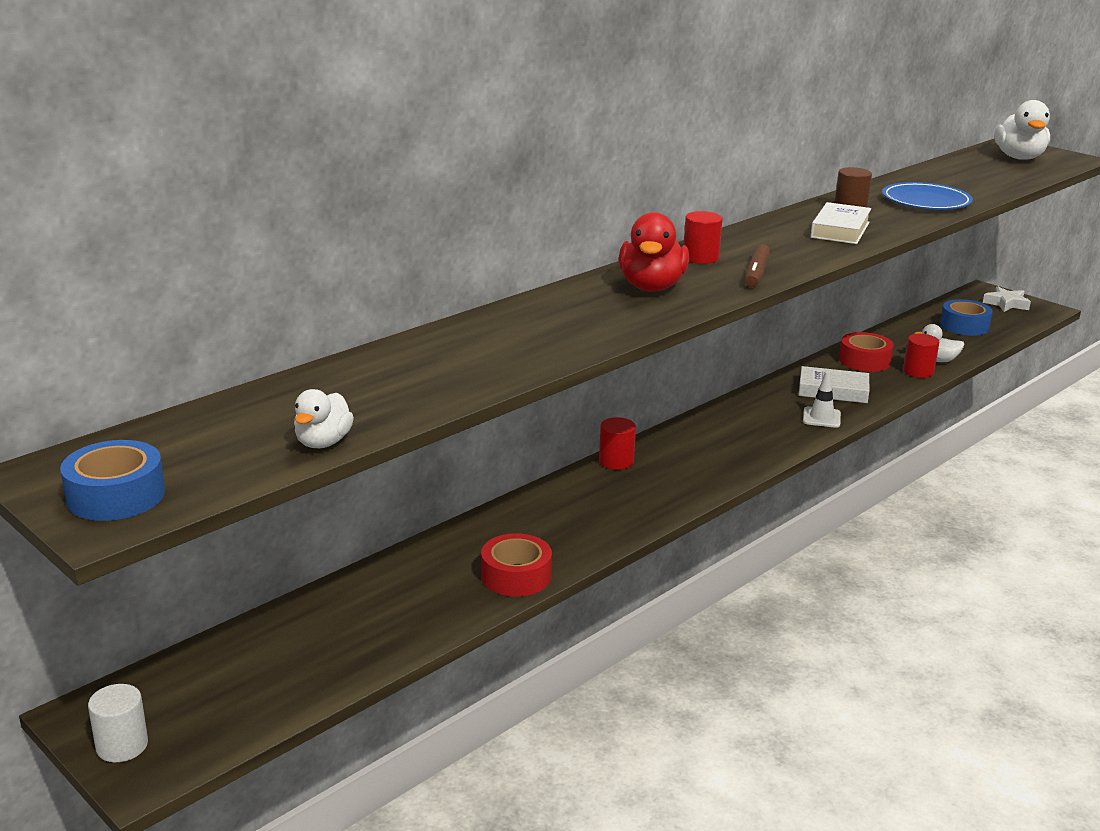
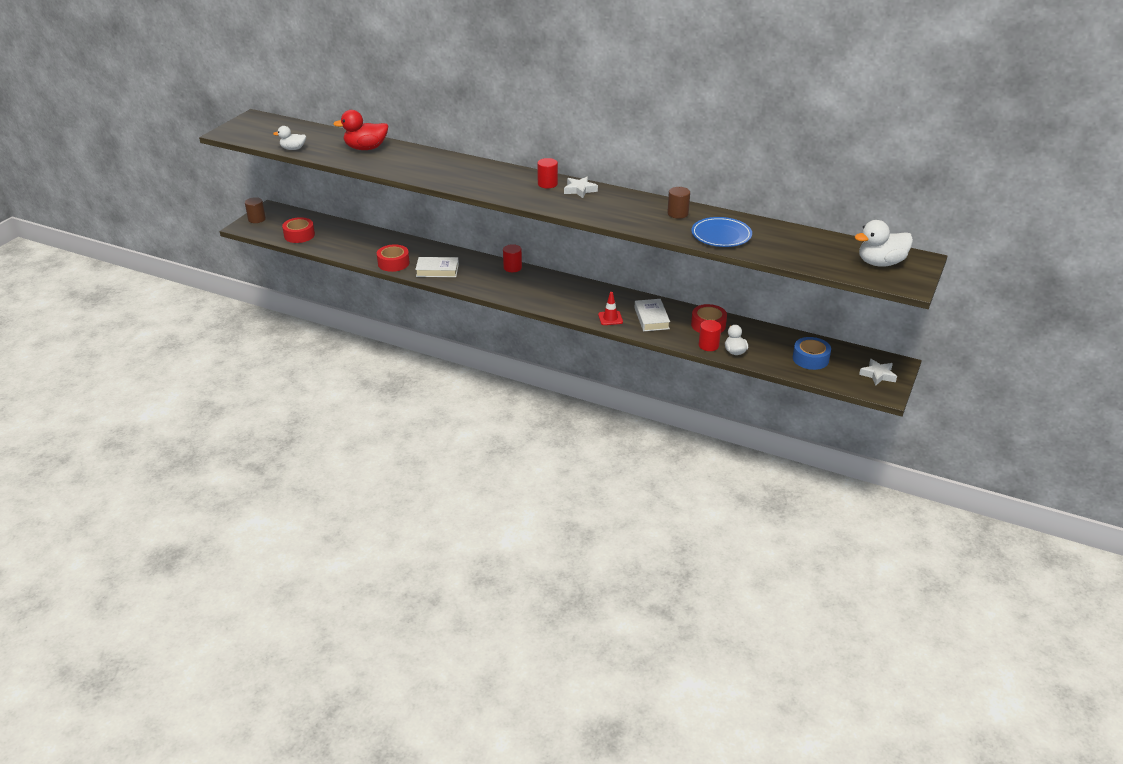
camera: 70 degrees right, 10 degrees up
blue tape [60,440,165,521] -> none
white cylinder [88,684,148,762] -> brown cylinder [245,197,266,223]
red duck [619,212,689,292] -> red duck moved to [333,110,388,150]
brown marker [745,244,770,287] -> none
white traffic cone [803,371,841,428] -> red traffic cone [598,292,623,325]
white book [810,202,871,244] -> white book moved to [415,257,459,277]
none -> red tape [282,217,315,243]
none -> white star [564,177,598,198]

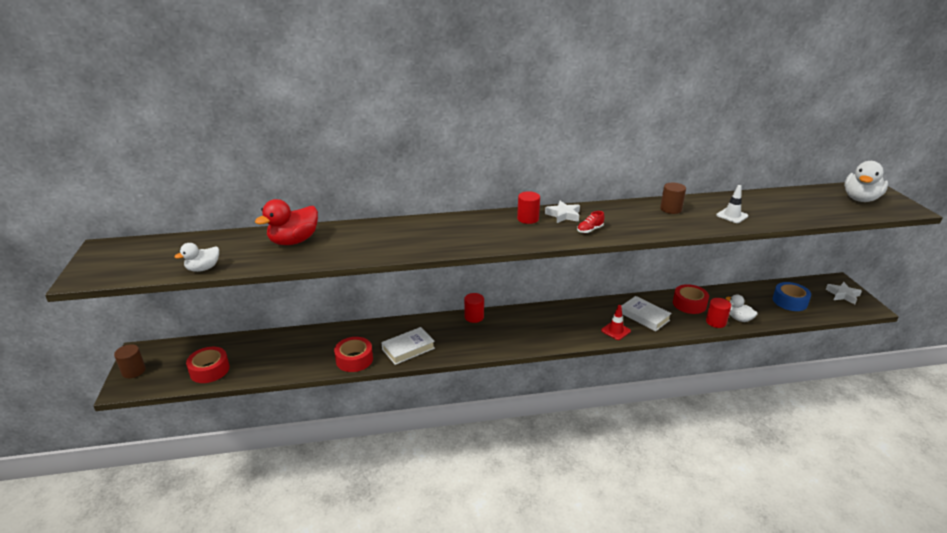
camera: 35 degrees left, 5 degrees down
blue plate [691,217,752,247] -> white traffic cone [716,185,748,223]
none -> red shoe [577,211,604,233]

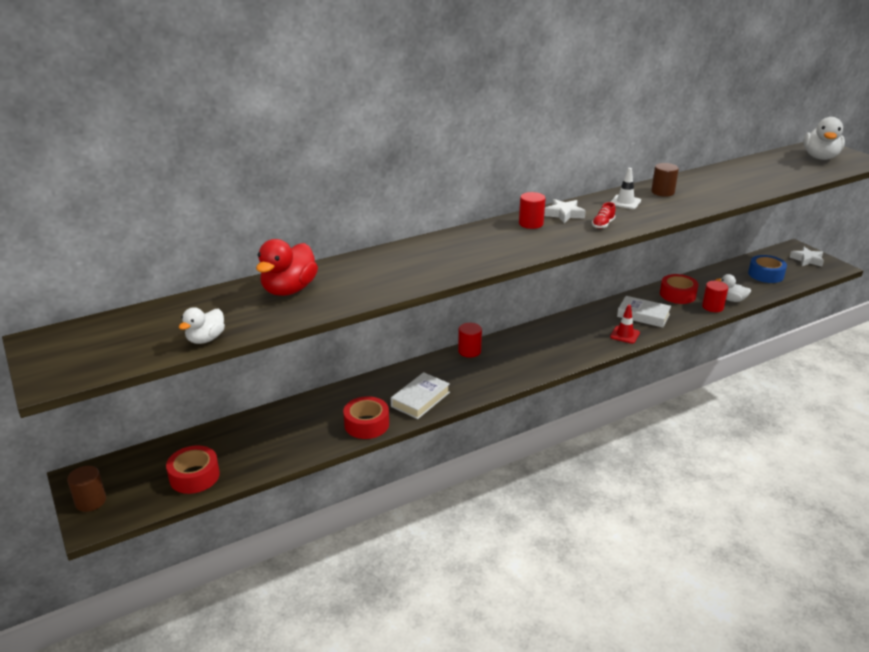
camera: 20 degrees left, 0 degrees up
white traffic cone [716,185,748,223] -> white traffic cone moved to [611,168,641,209]

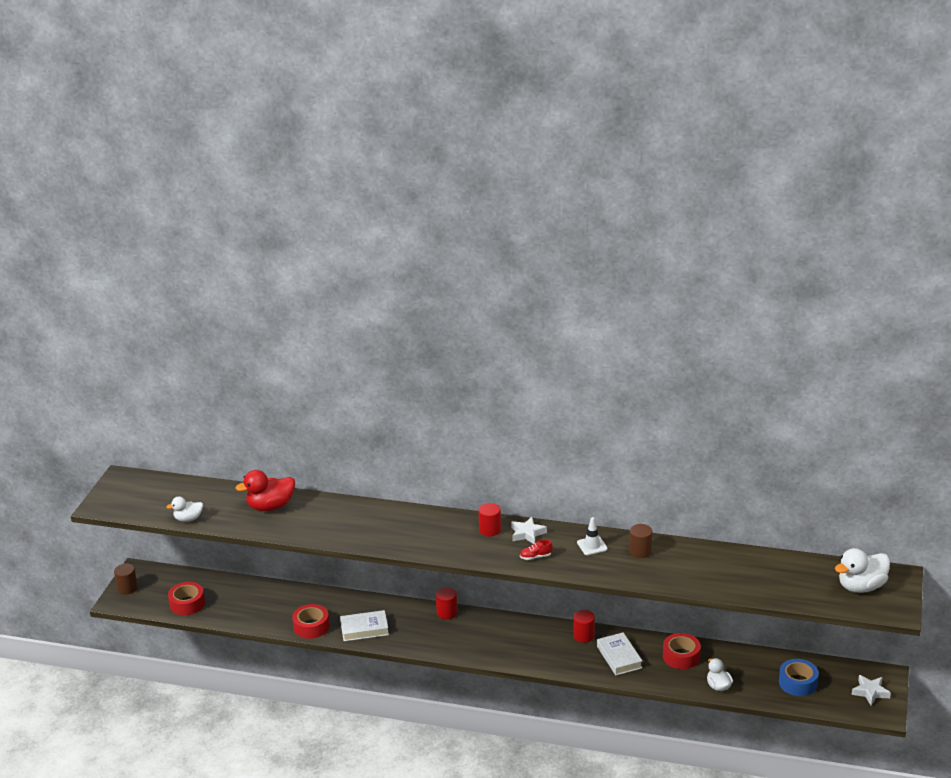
camera: 45 degrees right, 0 degrees up
red traffic cone [610,305,640,344] -> none
red cylinder [702,281,728,312] -> red cylinder moved to [573,610,595,643]

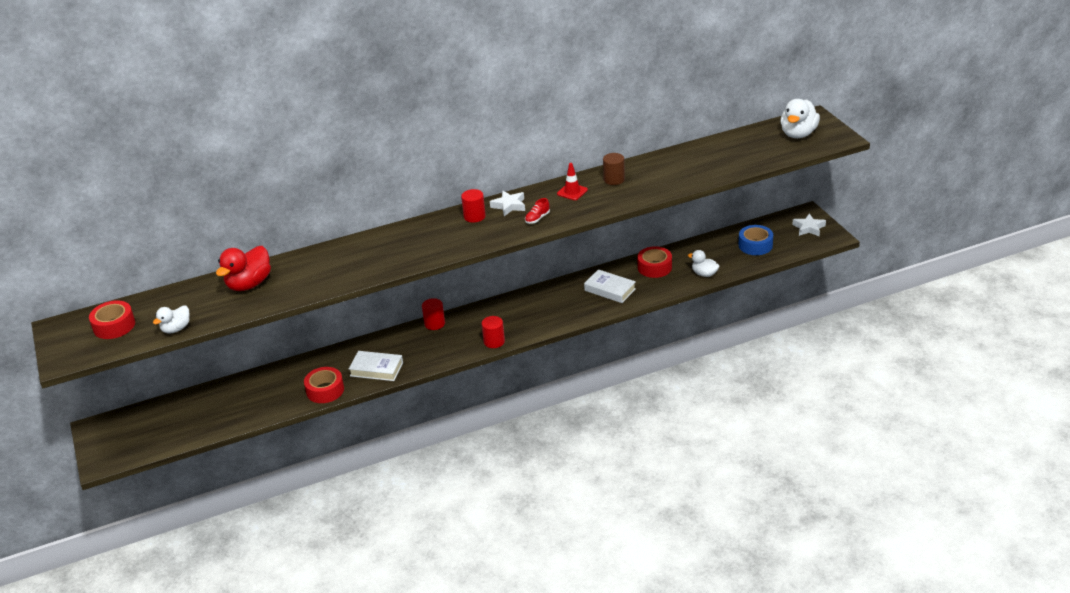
camera: 35 degrees left, 5 degrees up
brown cylinder [114,564,138,594] -> none
red tape [168,582,205,615] -> red tape moved to [89,300,135,339]
white book [340,610,389,641] -> white book turned 60 degrees clockwise [349,351,403,381]
red cylinder [573,610,595,643] -> red cylinder moved to [481,316,505,348]
white traffic cone [577,517,608,555] -> red traffic cone [557,163,588,200]

